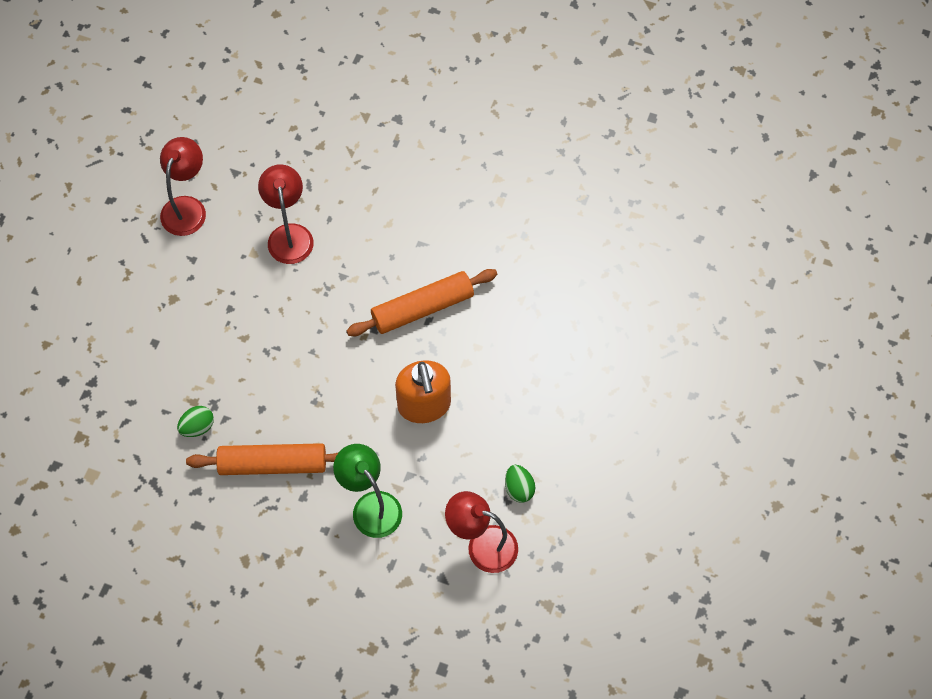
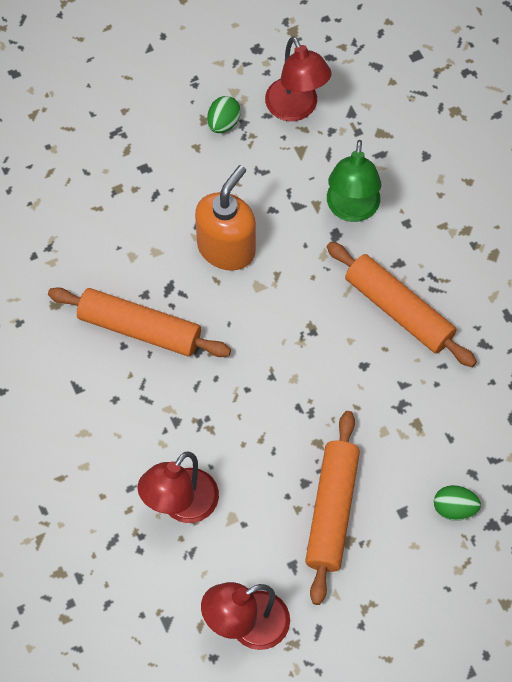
camera: 135 degrees left, 0 degrees up
green egg [177,406,214,437] -> green egg moved to [434,485,481,521]
none -> orange rolling pin [305,411,360,605]

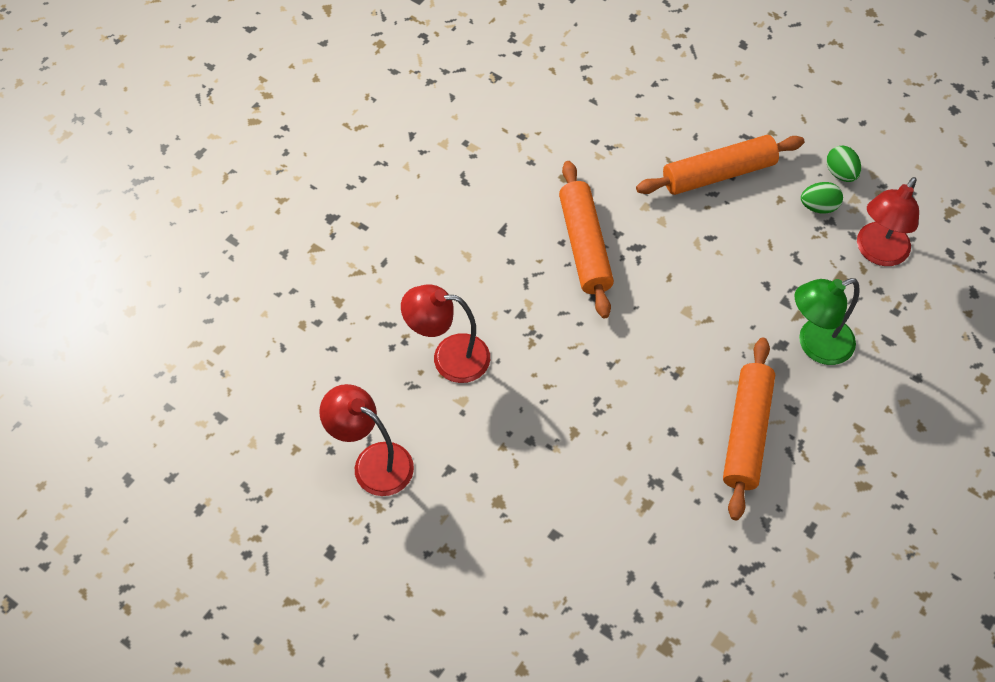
camera: 60 degrees right, 5 degrees down
orange soap dispenser [195,165,256,271] -> none
orange rolling pin [305,411,360,605] -> orange rolling pin moved to [636,135,804,195]
green egg [434,485,481,521] -> green egg moved to [826,146,861,182]

